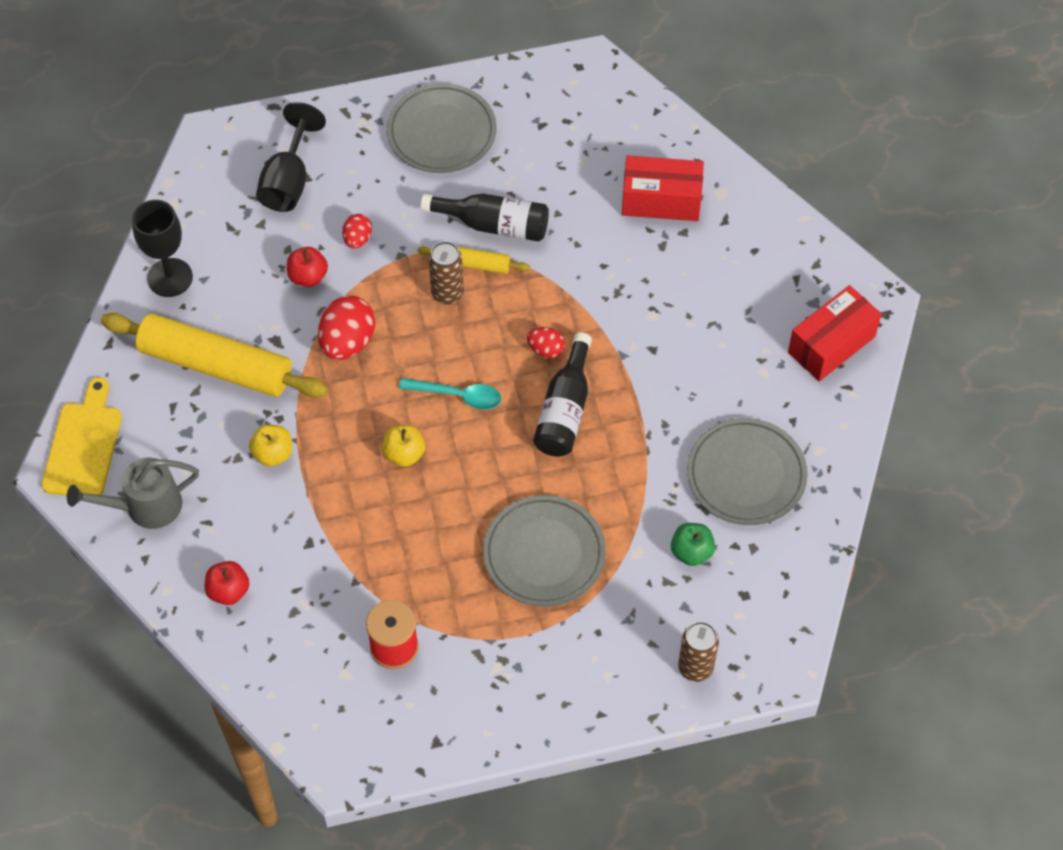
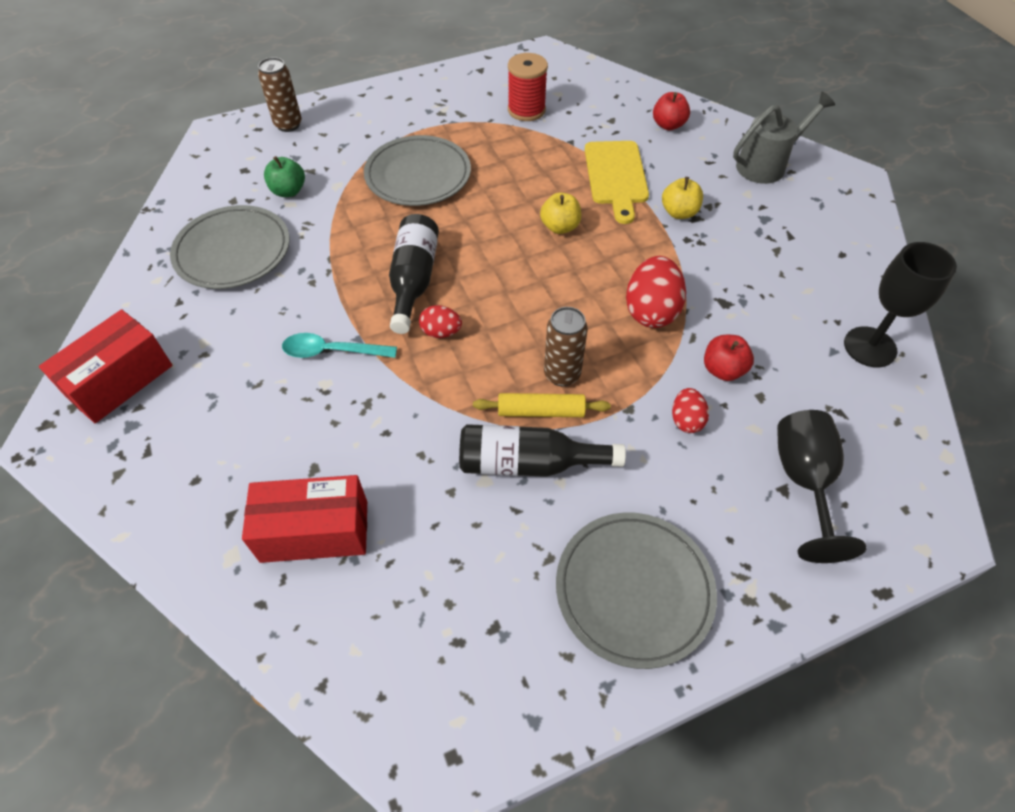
camera: 170 degrees right, 5 degrees down
yellow cutting board [41,377,122,496] -> yellow cutting board moved to [585,141,649,224]
yellow rolling pin [101,313,328,398] -> none
turquoise spoon [399,378,501,410] -> turquoise spoon moved to [282,333,397,358]

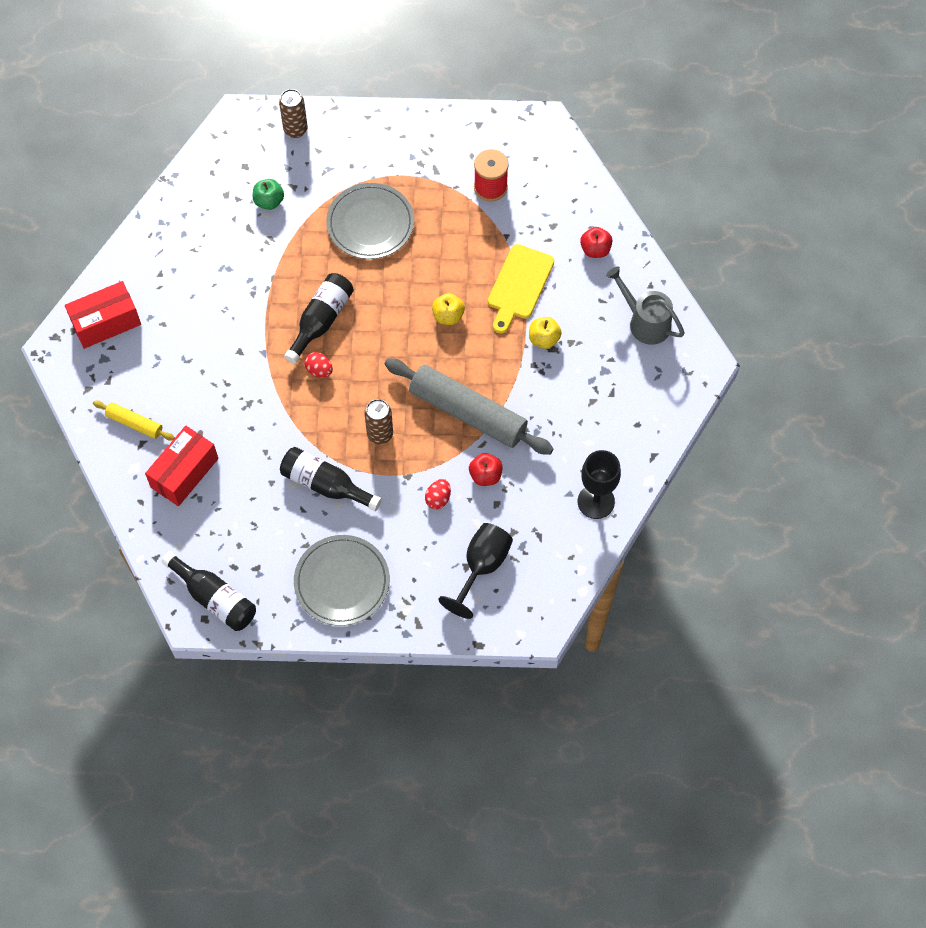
camera: 25 degrees right, 10 degrees up
grey plate [170,205,290,289] -> none
red box [242,475,367,563] -> red box turned 75 degrees counterclockwise [145,426,218,506]
turquoise spoon [282,333,397,358] -> none
yellow rolling pin [473,393,611,417] -> yellow rolling pin moved to [93,401,175,441]
red egg [626,256,686,328] -> grey rolling pin [385,358,554,455]
grey watering can [733,92,835,184] -> grey watering can turned 135 degrees counterclockwise [606,266,685,345]
none -> black bottle [161,551,256,631]

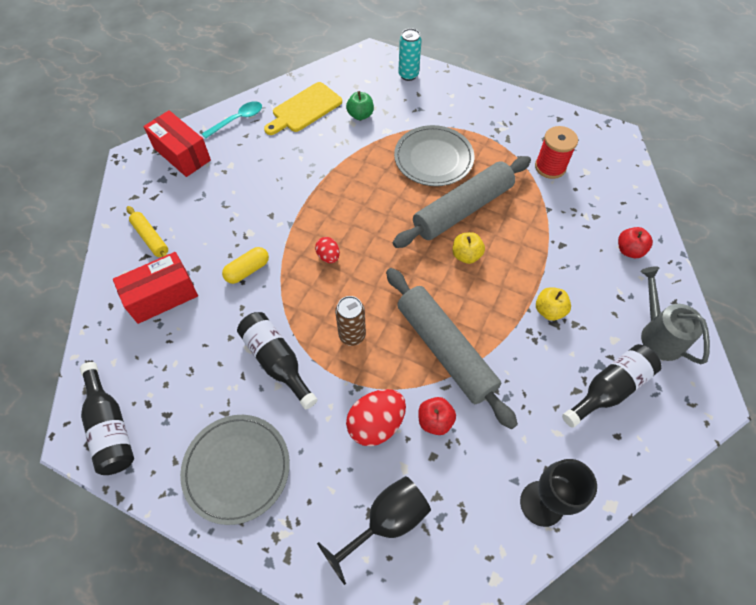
camera: 25 degrees right, 5 degrees down
red box [65,281,141,349] -> red box turned 45 degrees clockwise [143,110,211,177]
brown can [279,89,308,138] -> turquoise can [398,28,422,81]
black bottle [284,273,354,364] -> black bottle moved to [562,344,661,428]
red egg [425,479,451,509] -> red egg [346,389,406,446], size x1.80
yellow cutting board [488,244,555,334] -> yellow cutting board moved to [264,82,342,135]
none -> turquoise spoon [202,101,262,139]
none -> yellow capsule [222,247,269,284]
none -> grey rolling pin [393,156,531,248]

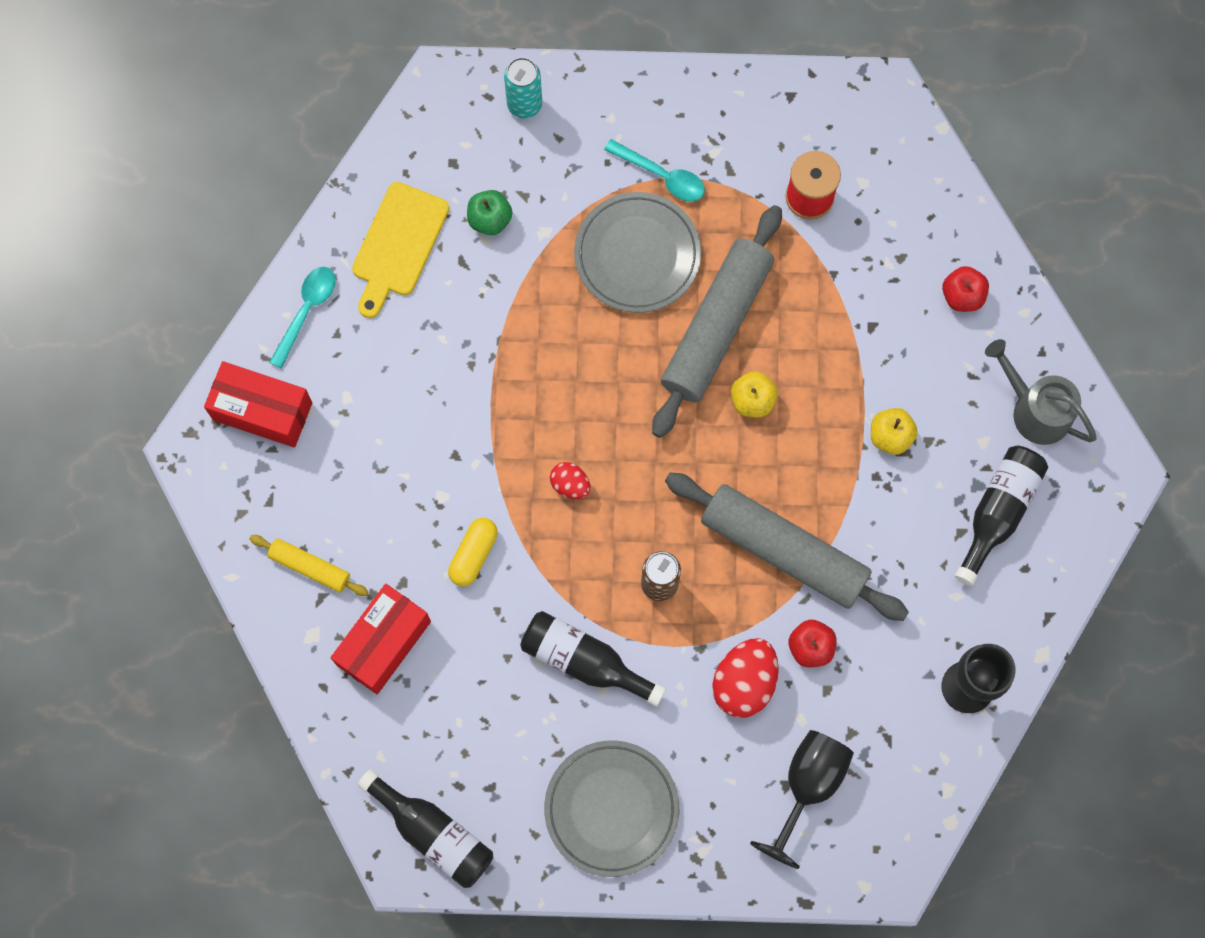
camera: 25 degrees left, 15 degrees up
none -> turquoise spoon [604,139,705,202]

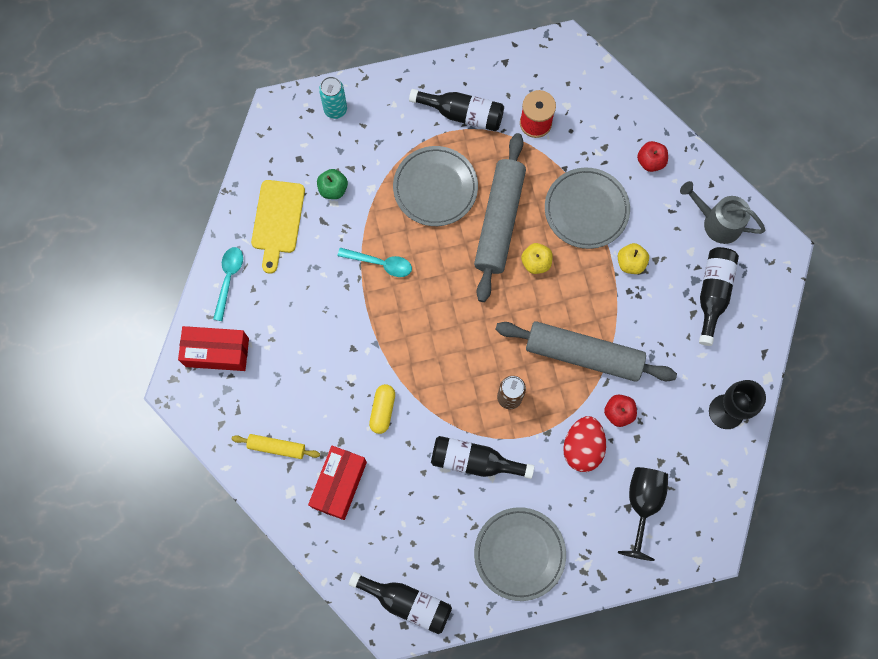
camera: 15 degrees left, 0 degrees up
red egg [550,462,591,499] -> none
turquoise spoon [604,139,705,202] -> turquoise spoon moved to [338,248,412,277]
none -> black bottle [409,89,504,131]
none -> grey plate [545,168,630,249]

